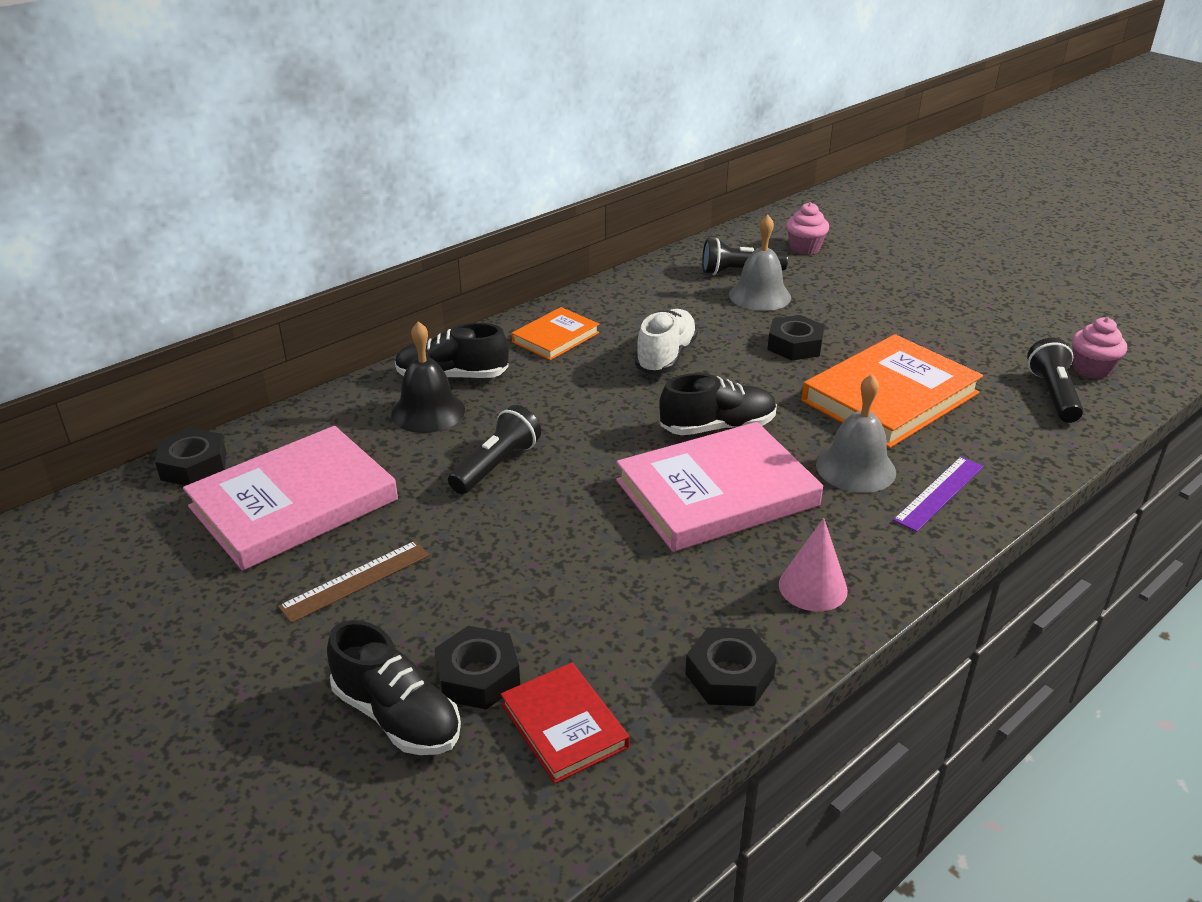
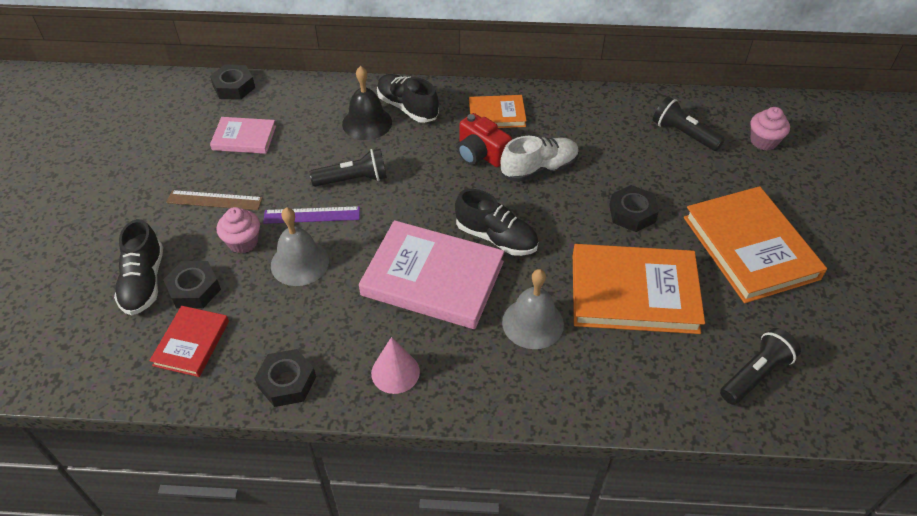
camera: 45 degrees right, 15 degrees up
pink book [183,426,398,571] -> pink book [210,117,276,154], size x0.53
grey bell [729,214,791,311] -> grey bell moved to [271,207,329,286]
purple ruler [893,457,984,532] -> purple ruler moved to [263,206,360,224]
pink cupcake [1072,317,1127,379] -> pink cupcake moved to [217,207,260,253]
none -> red camera [457,113,512,167]
none -> orange book [684,186,827,303]

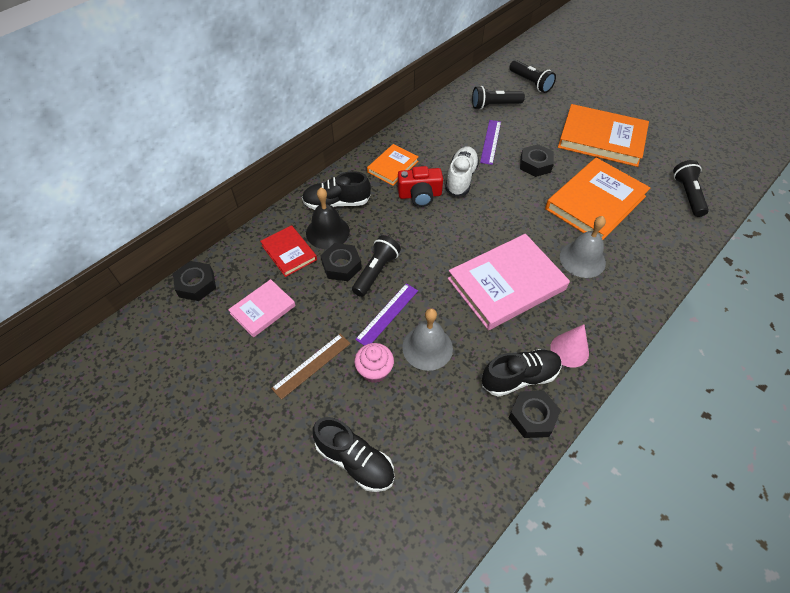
camera: 50 degrees left, 5 degrees up
red book [149,306,229,377] -> red book moved to [260,225,317,277]
black nut [163,261,221,309] -> black nut moved to [321,243,362,281]
black shoe [455,189,539,256] -> black shoe moved to [482,349,562,397]
pink cupcake [751,107,790,151] -> black flashlight [509,60,556,93]
none -> purple ruler [480,120,501,165]

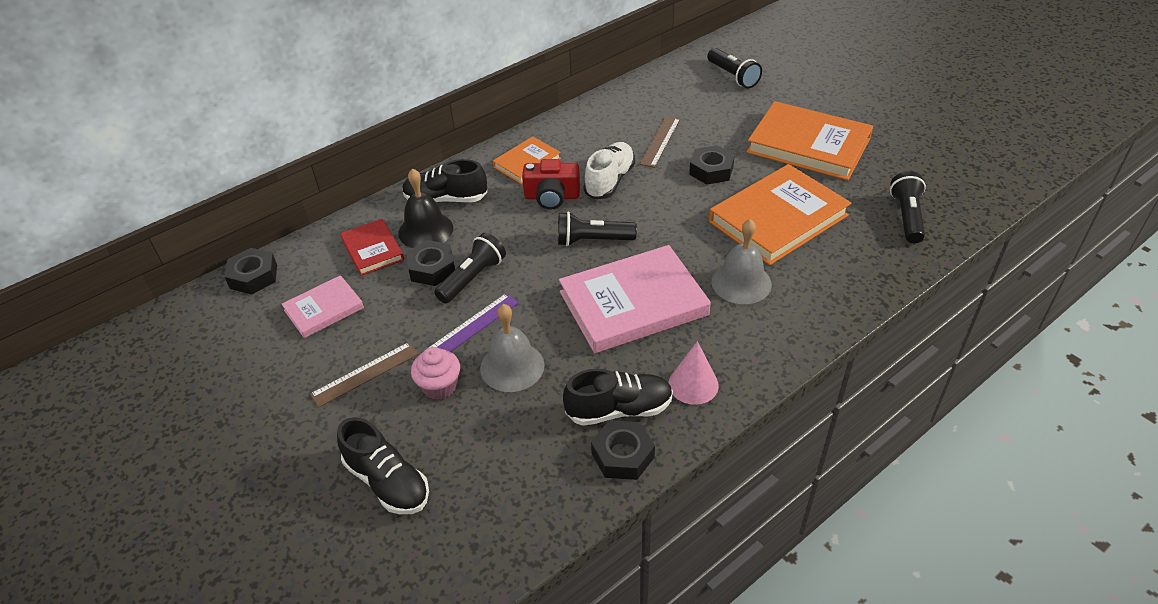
camera: 10 degrees right, 10 degrees down
black flashlight [472,86,525,110] -> black flashlight moved to [558,212,637,246]
purple ruler [480,120,501,165] -> brown ruler [639,116,680,168]

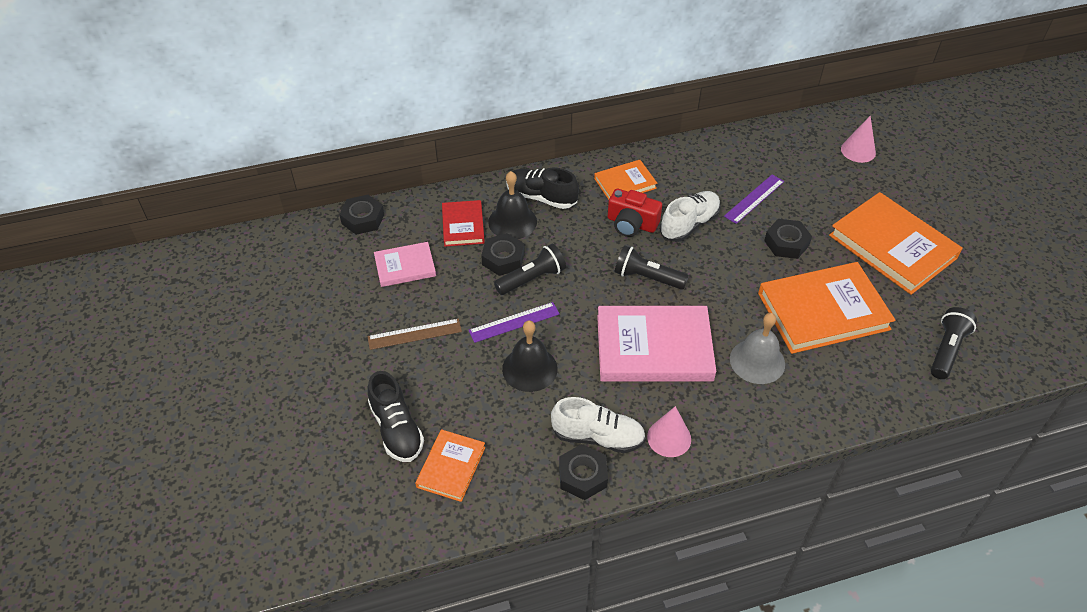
camera: 20 degrees right, 5 degrees up
pink cupcake [411,347,460,400] -> none
grey bell [480,304,545,392] -> black bell [502,320,558,392]
black shoe [563,369,673,426] -> white shoe [551,397,646,453]
brown ruler [639,116,680,168] -> purple ruler [724,174,784,224]
black flashlight [707,48,762,88] -> pink cone [841,116,876,163]
none -> orange book [415,429,485,502]

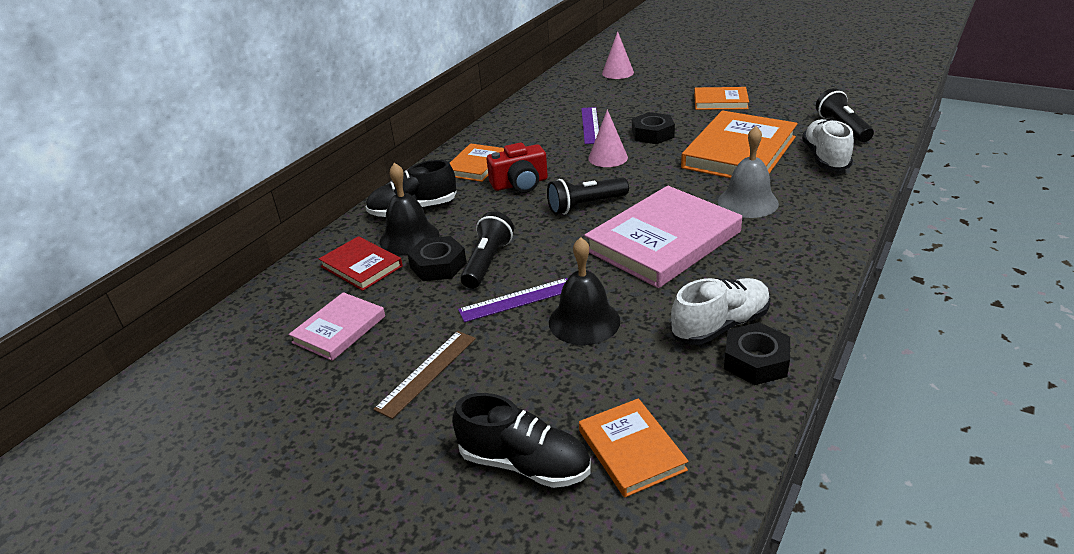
camera: 40 degrees left, 15 degrees down
black nut [339,195,384,235] -> none
purple ruler [468,302,560,343] -> purple ruler turned 45 degrees clockwise [458,278,568,322]
pink cone [647,406,691,457] -> pink cone moved to [588,110,628,167]
white shoe [660,191,721,242] -> white shoe moved to [802,119,854,171]
orange book [829,192,963,295] -> orange book [694,87,749,110], size x0.53

